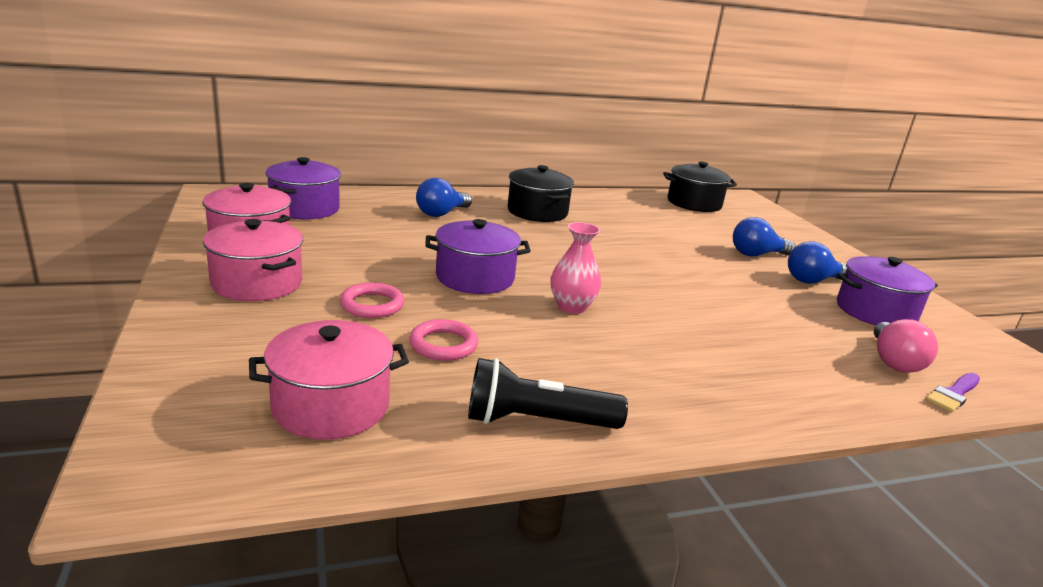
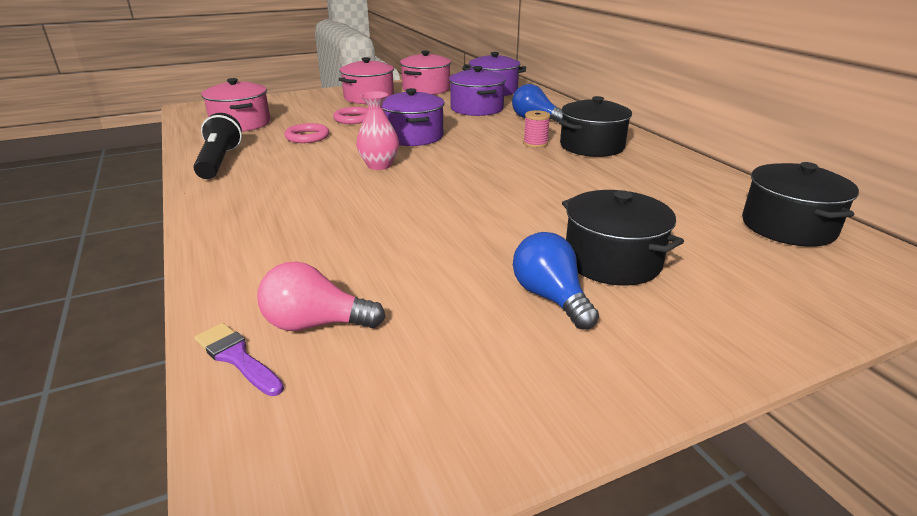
camera: 85 degrees right, 5 degrees up
blue light bulb [733,217,796,256] -> black pot [562,190,684,286]
purple pot [837,256,938,326] -> purple pot moved to [449,66,506,116]
none -> pink spool [523,110,550,148]

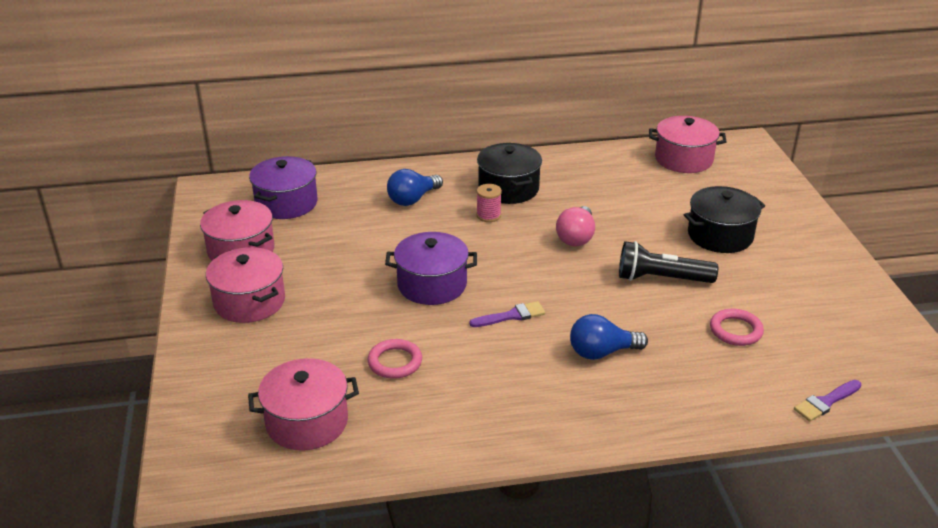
camera: 75 degrees left, 5 degrees up
black flashlight [193,113,242,179] -> black flashlight moved to [619,241,718,283]
pink light bulb [257,262,385,331] -> pink light bulb moved to [556,206,595,246]
pink ring [333,107,368,124] -> pink ring moved to [710,309,764,346]
pink vase [356,91,399,170] -> purple brush [469,301,545,327]
purple pot [449,66,506,116] -> none
blue light bulb [513,232,599,329] -> blue light bulb moved to [570,314,648,360]
black pot [742,162,859,247] -> pink pot [649,116,727,173]

